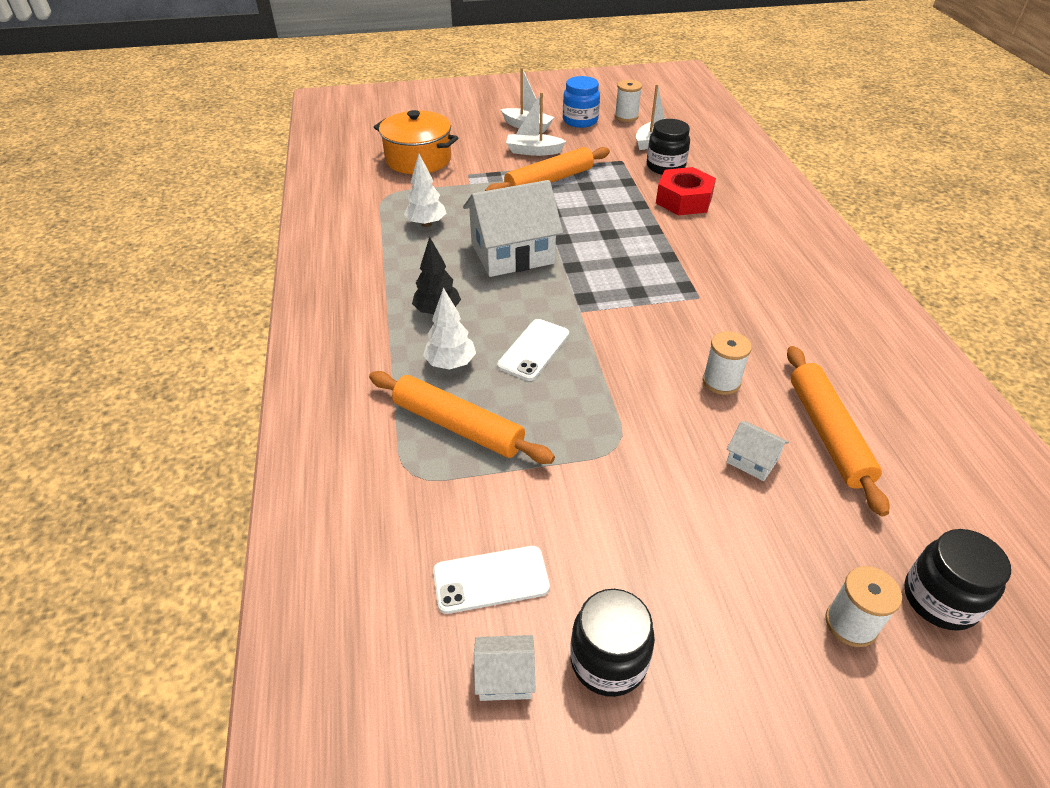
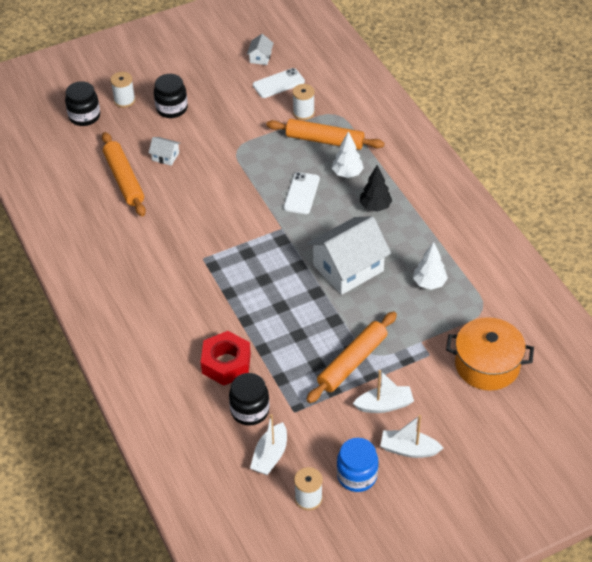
camera: 165 degrees right, 5 degrees up
white house [474,635,536,701] -> white house turned 60 degrees counterclockwise [247,34,274,65]
black jar [570,589,655,697] -> black jar moved to [154,74,188,118]
white spool [703,331,752,395] -> white spool moved to [292,84,315,120]

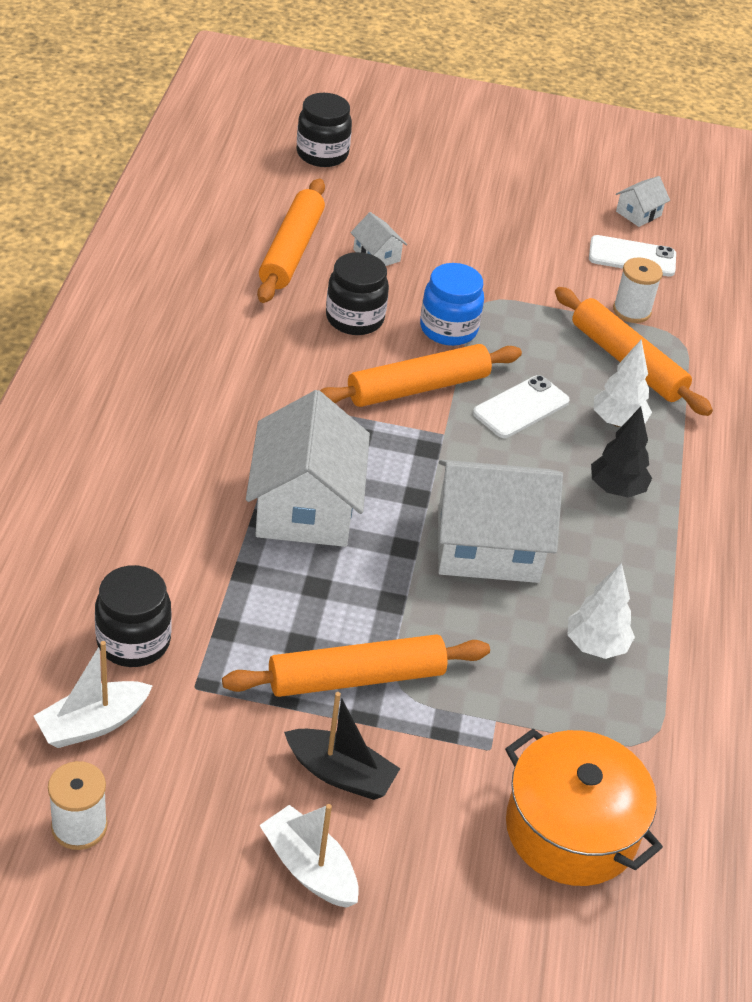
camera: 30 degrees right, 5 degrees down
white spool [110,72,135,108] -> none
black jar [154,74,188,118] -> black jar moved to [326,252,389,335]
red nut [201,331,251,385] -> none
blue jar [337,438,378,492] -> blue jar moved to [420,263,484,346]
white boat [353,370,414,413] -> black boat [284,692,400,800]
none -> white house [246,390,370,547]
none -> orange rolling pin [320,344,522,407]

